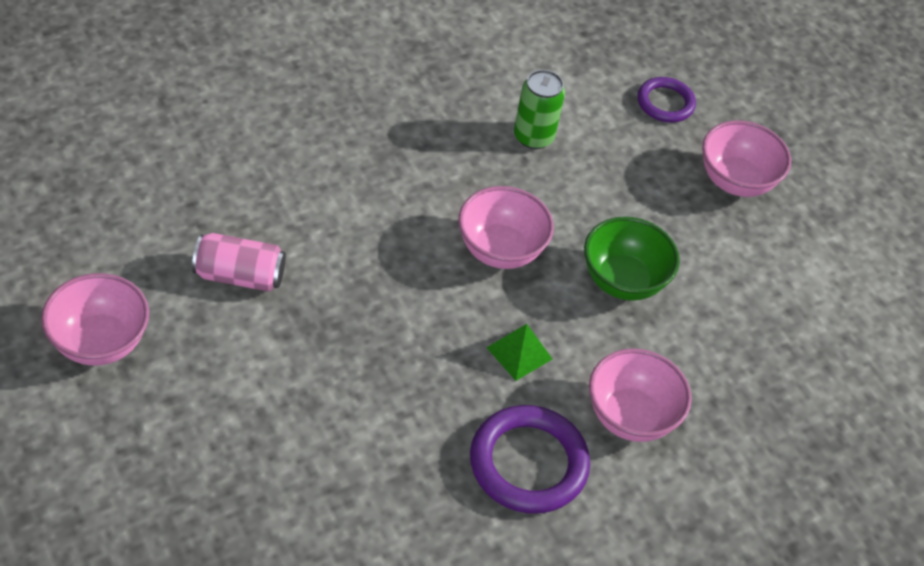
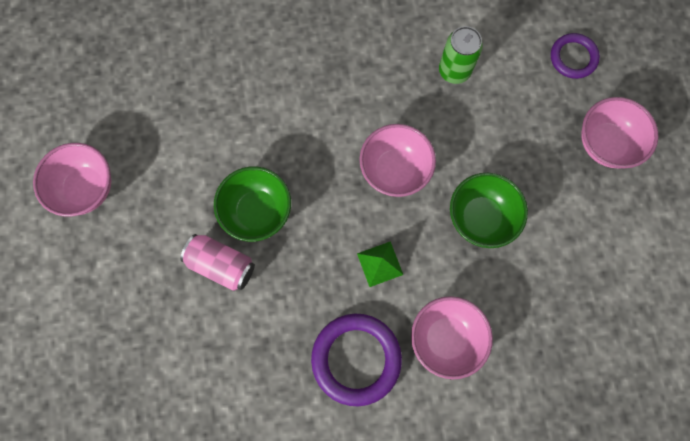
camera: 25 degrees right, 25 degrees up
pink can [192,233,286,292] -> pink can moved to [180,234,255,291]
none -> green bowl [214,166,291,242]

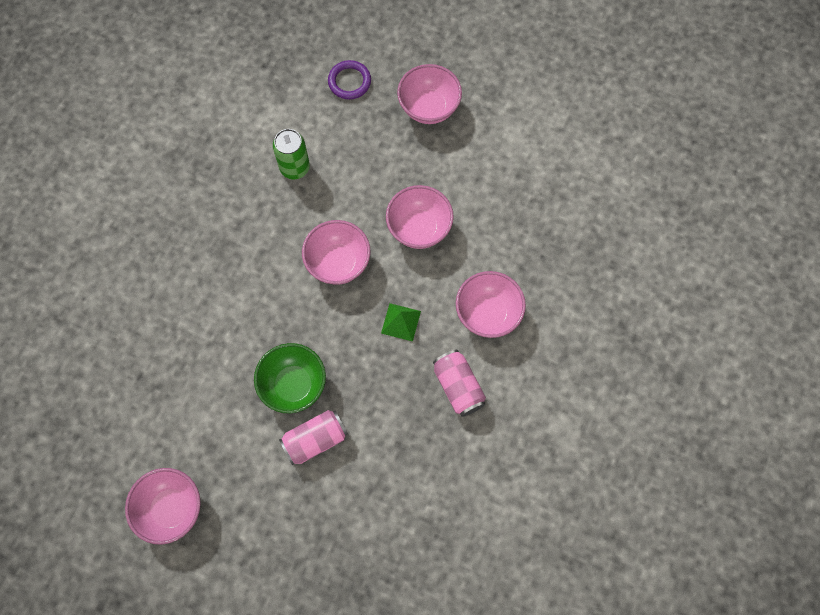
camera: 55 degrees left, 5 degrees down
purple ring [311,313,402,406] -> pink can [433,350,486,417]
green bowl [450,173,528,248] -> pink bowl [386,185,454,249]

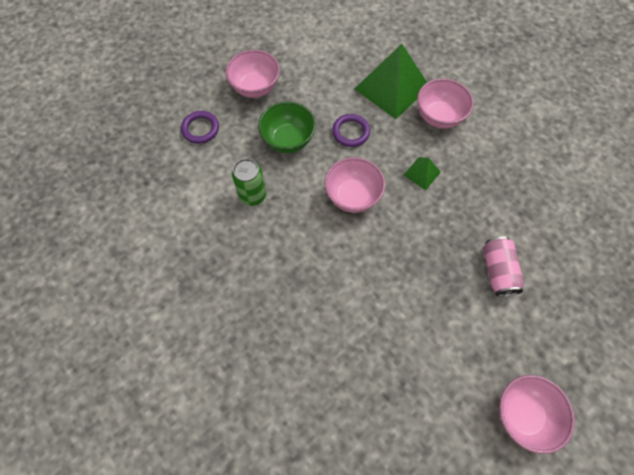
camera: 65 degrees left, 5 degrees down
green bowl [254,343,326,413] -> green bowl moved to [258,102,316,153]
pink bowl [386,185,454,249] -> purple ring [332,114,370,147]
pink can [433,350,486,417] -> none
none -> green pyramid [354,44,427,119]

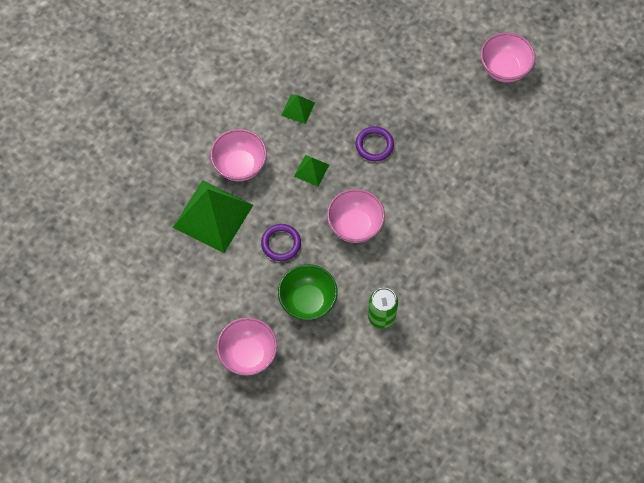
camera: 105 degrees left, 0 degrees up
purple ring [181,111,219,144] -> purple ring moved to [356,126,394,161]
pink can [483,236,524,297] -> none
none -> green pyramid [281,94,315,124]

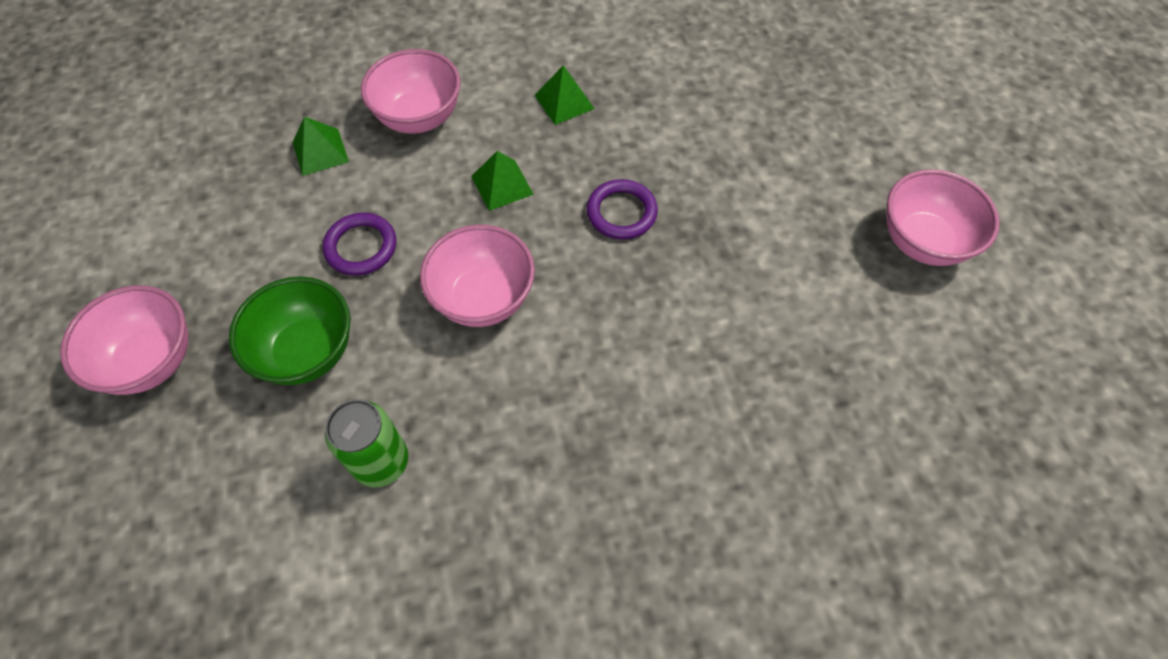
camera: 40 degrees right, 5 degrees down
green pyramid [173,180,253,253] -> green pyramid [293,117,349,176], size x0.46

